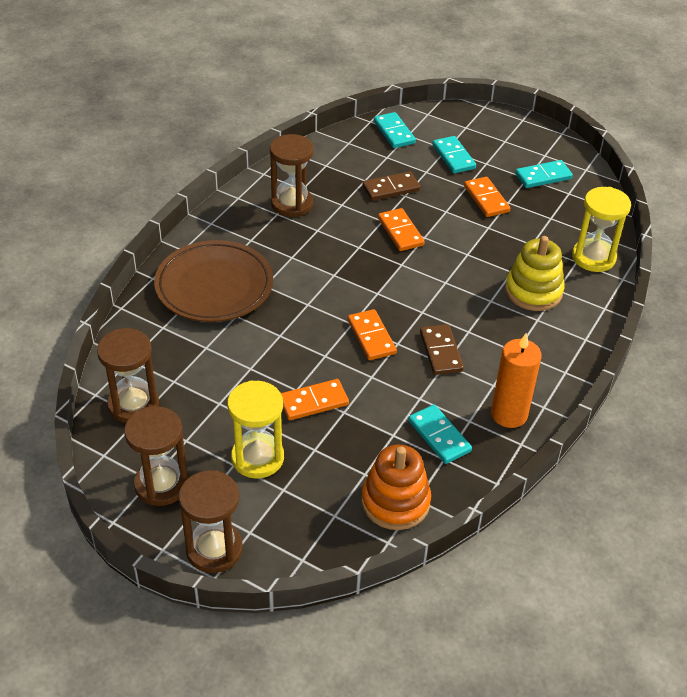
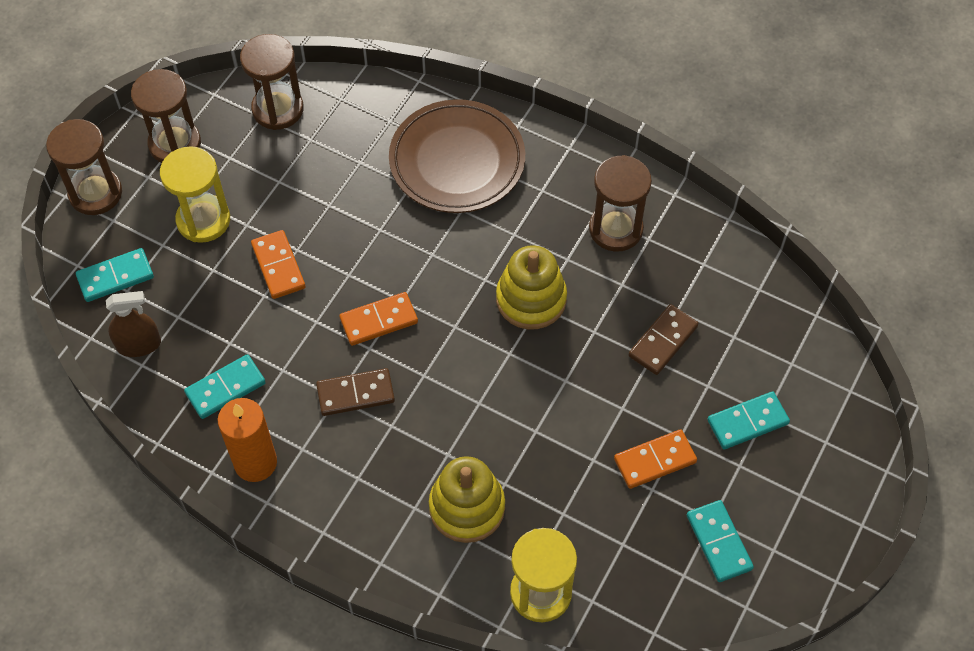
camera: 90 degrees right, 15 degrees up
brown domino [362,172,420,201] -> brown domino turned 60 degrees clockwise [629,304,698,375]
orange stacking toy [362,445,431,530] -> brown spray bottle [106,291,161,357]
turquoise domino [374,112,416,148] -> turquoise domino moved to [76,248,154,302]
orange domino [378,208,425,251] -> none
none -> yellow stacking toy [496,245,567,329]

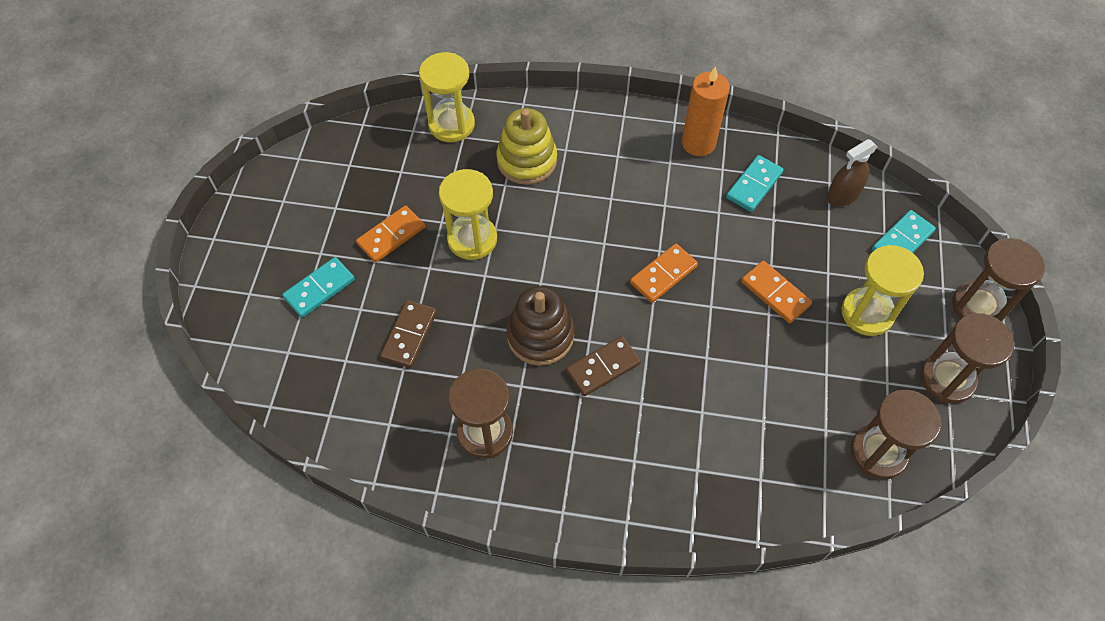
camera: 160 degrees right, 0 degrees up
brown domino [316,368,395,416] -> brown domino moved to [566,336,641,396]
brown plate [389,99,525,213] -> none
yellow stacking toy [496,245,567,329] -> brown stacking toy [506,286,574,366]
turquoise domino [687,500,754,582] -> none
none -> yellow hourglass [439,169,497,260]

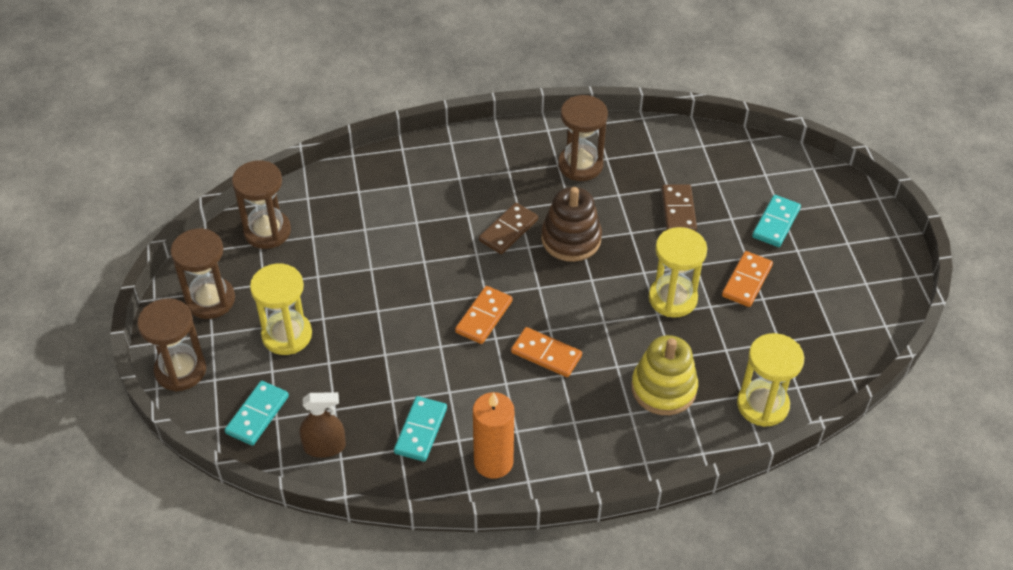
camera: 160 degrees right, 10 degrees down
orange domino [741,261,812,323] -> orange domino moved to [511,327,582,377]
brown spray bottle [827,139,878,206] -> brown spray bottle turned 45 degrees clockwise [299,392,346,458]

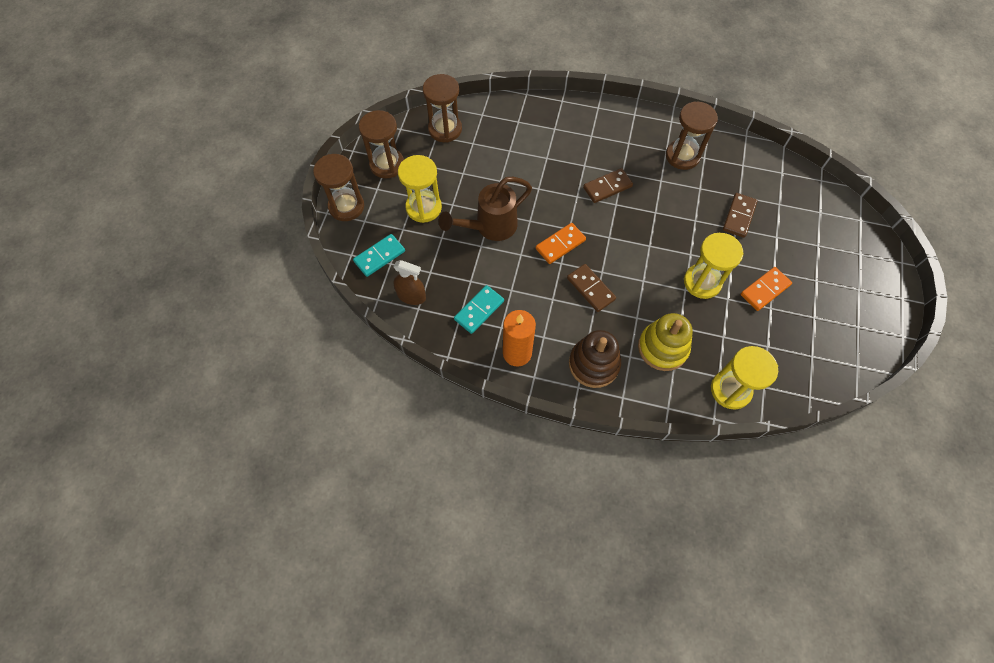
camera: 25 degrees right, 15 degrees up
orange domino [511,327,582,377] -> brown domino [567,264,616,312]
brown stacking toy [541,187,602,262] -> brown stacking toy moved to [569,330,621,388]
turquoise domino [752,195,801,247] -> none
none -> brown watering can [438,177,532,241]

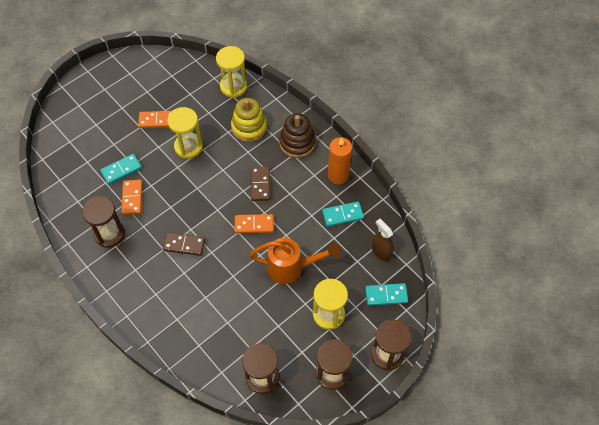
camera: 145 degrees left, 5 degrees down
brown watering can [438,177,532,241] -> orange watering can [249,238,340,284]
brown domino [723,193,758,238] -> turquoise domino [100,154,142,184]
none -> orange domino [121,180,142,215]

